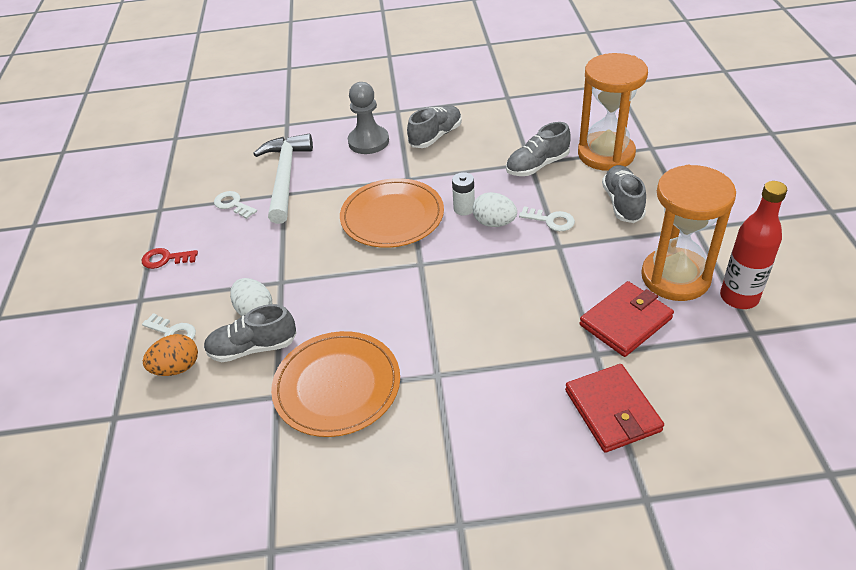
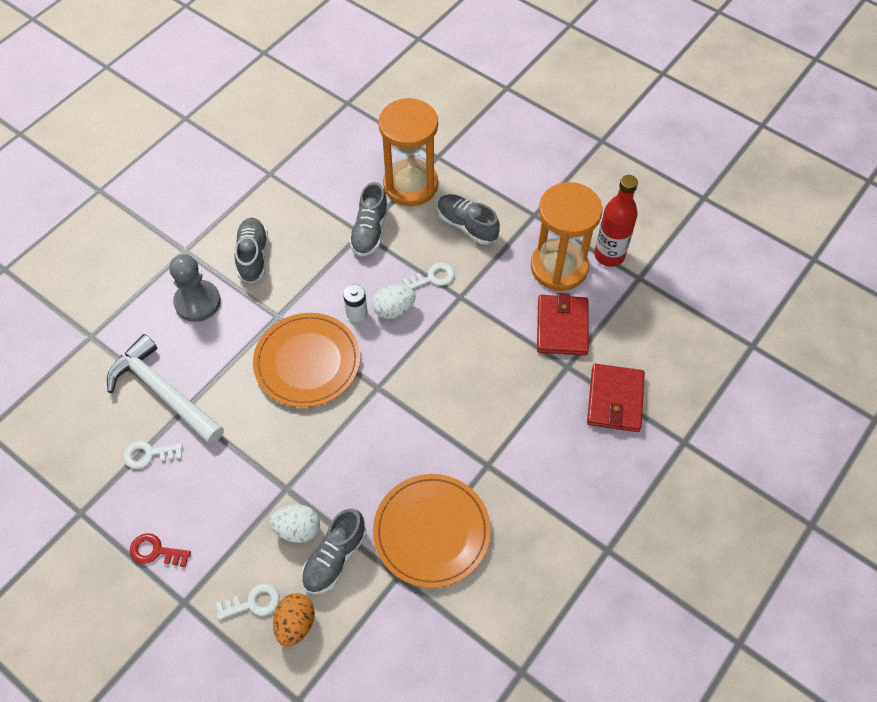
camera: 50 degrees left, 15 degrees up
red key [142,248,198,269] -> red key turned 60 degrees clockwise [130,533,191,567]
red wallet [565,364,664,453] -> red wallet turned 75 degrees clockwise [587,364,645,432]

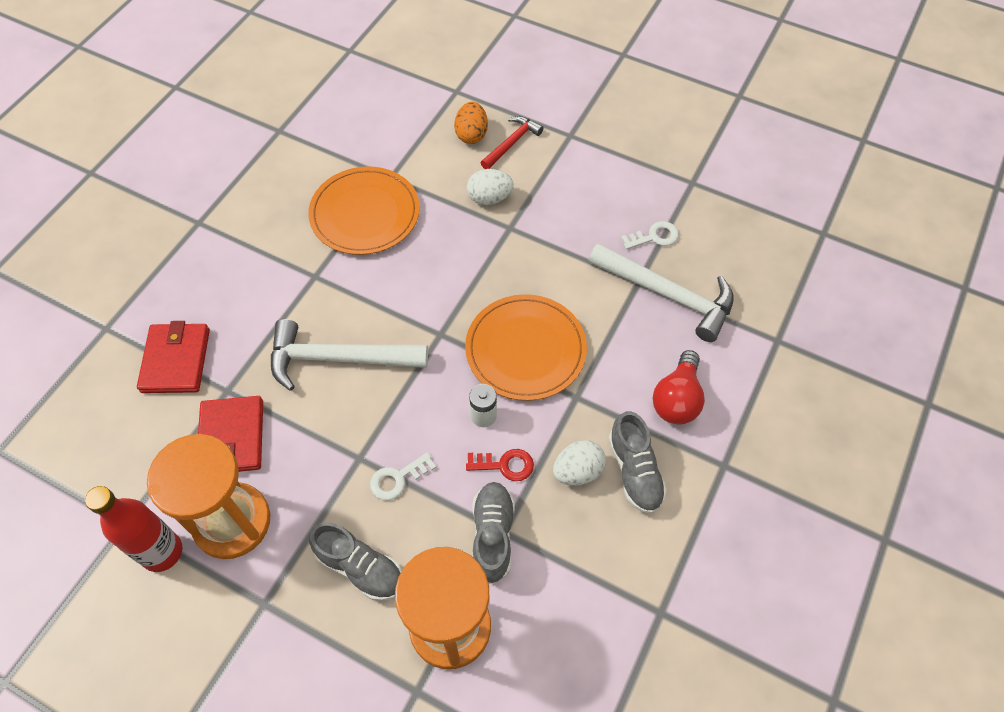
camera: 170 degrees right, 0 degrees up
red key [130,533,191,567] -> red key moved to [466,449,534,481]
grey pawn [169,254,221,322] -> red light bulb [653,350,705,425]
white key [216,583,280,620] -> red hammer [481,116,543,169]
grey shoe [301,509,366,594] -> none
white egg [372,285,416,319] -> white egg moved to [553,440,606,486]
none -> white hammer [271,319,428,391]

